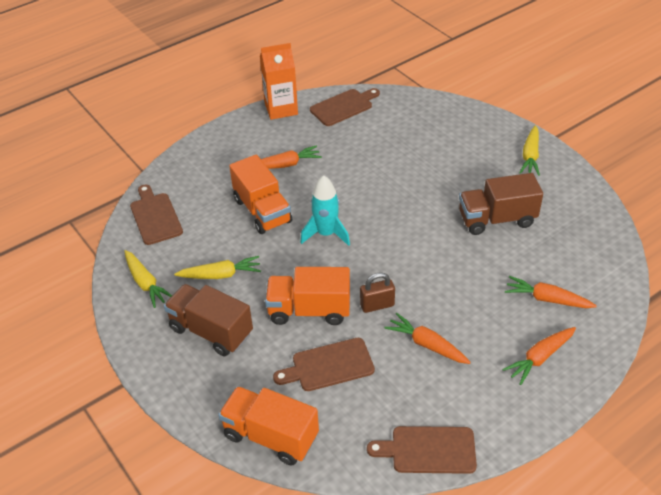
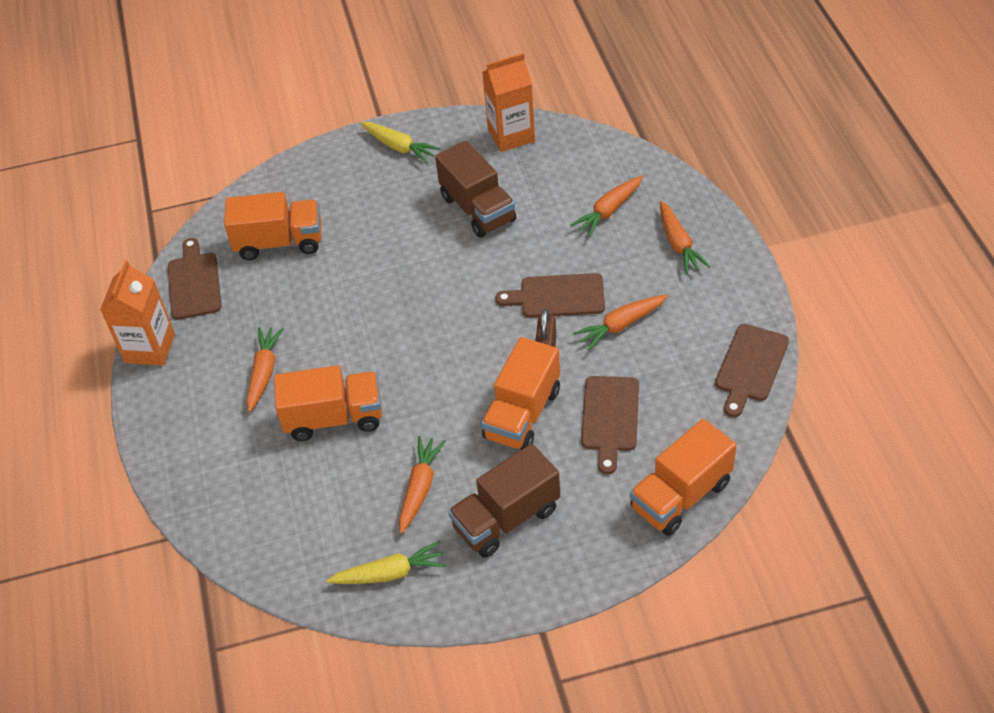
camera: 65 degrees left, 5 degrees up
brown cutting board [130,185,183,245] -> brown cutting board moved to [495,273,605,318]
yellow carrot [174,256,261,279] -> orange carrot [399,436,446,534]
turquoise rocket [300,175,350,246] -> none
brown truck [459,173,543,235] -> brown truck turned 45 degrees counterclockwise [435,141,516,238]
none -> orange truck [224,192,321,260]
none -> orange carton [482,53,535,152]

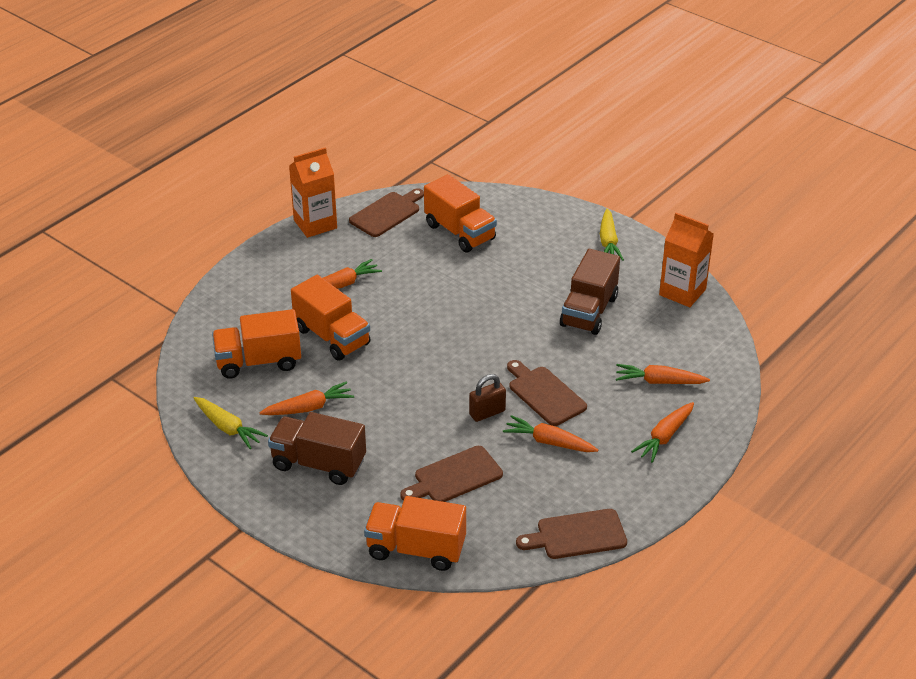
camera: 50 degrees right, 10 degrees down
orange truck [481,337,560,450] -> orange truck moved to [212,309,301,379]

